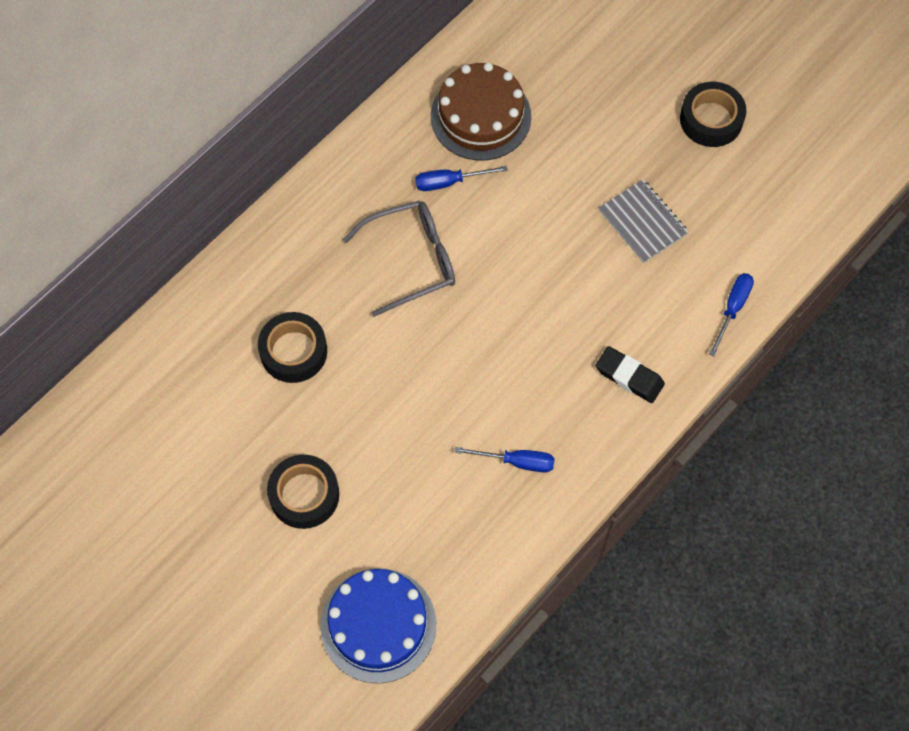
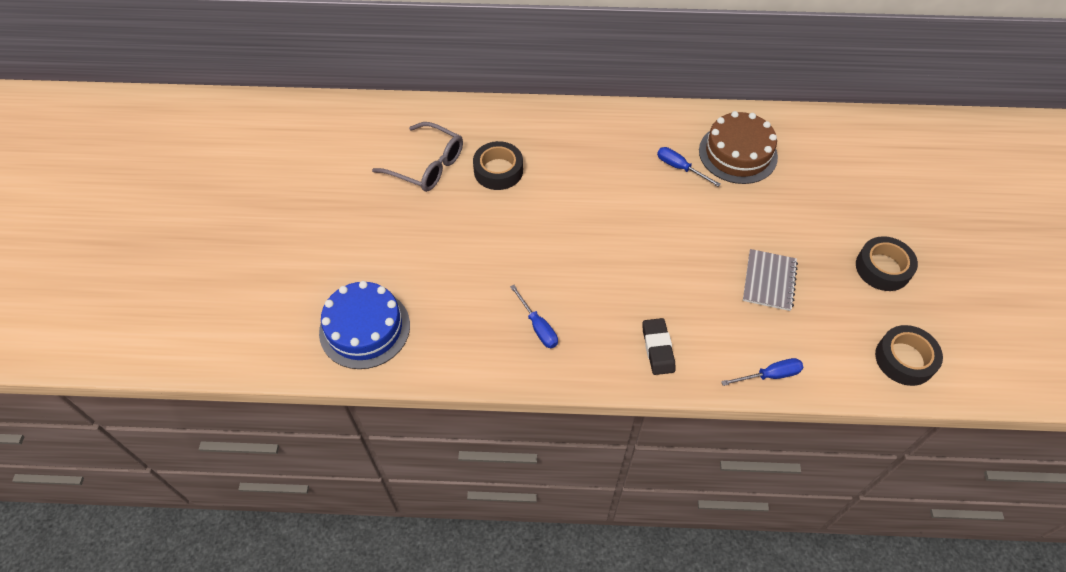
camera: 50 degrees right, 10 degrees down
black tape [267,455,339,529] -> black tape moved to [875,325,943,386]
grey glasses [343,200,455,317] -> grey glasses moved to [372,122,463,192]

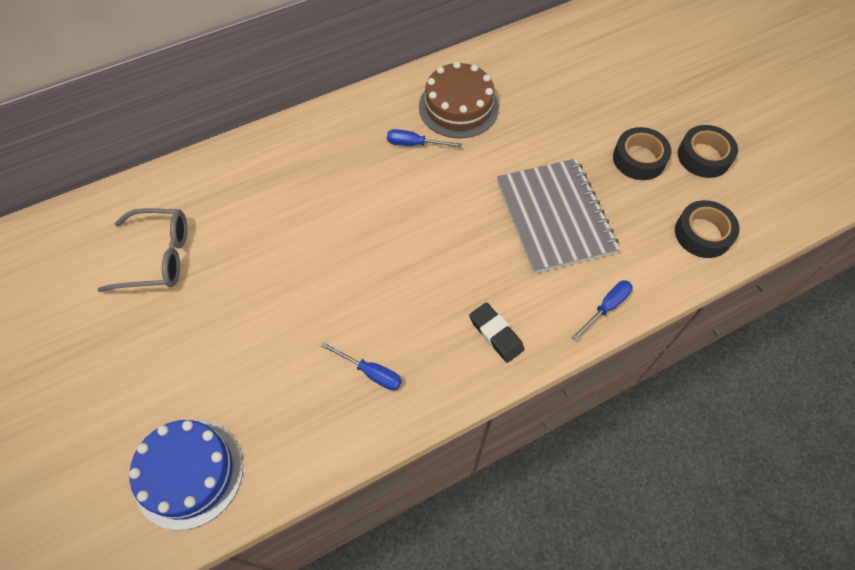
camera: 30 degrees left, 5 degrees up
black tape [473,141,523,190] -> black tape moved to [678,125,738,178]
grey notebook [743,249,798,311] -> grey notebook [497,159,620,274], size x1.81

